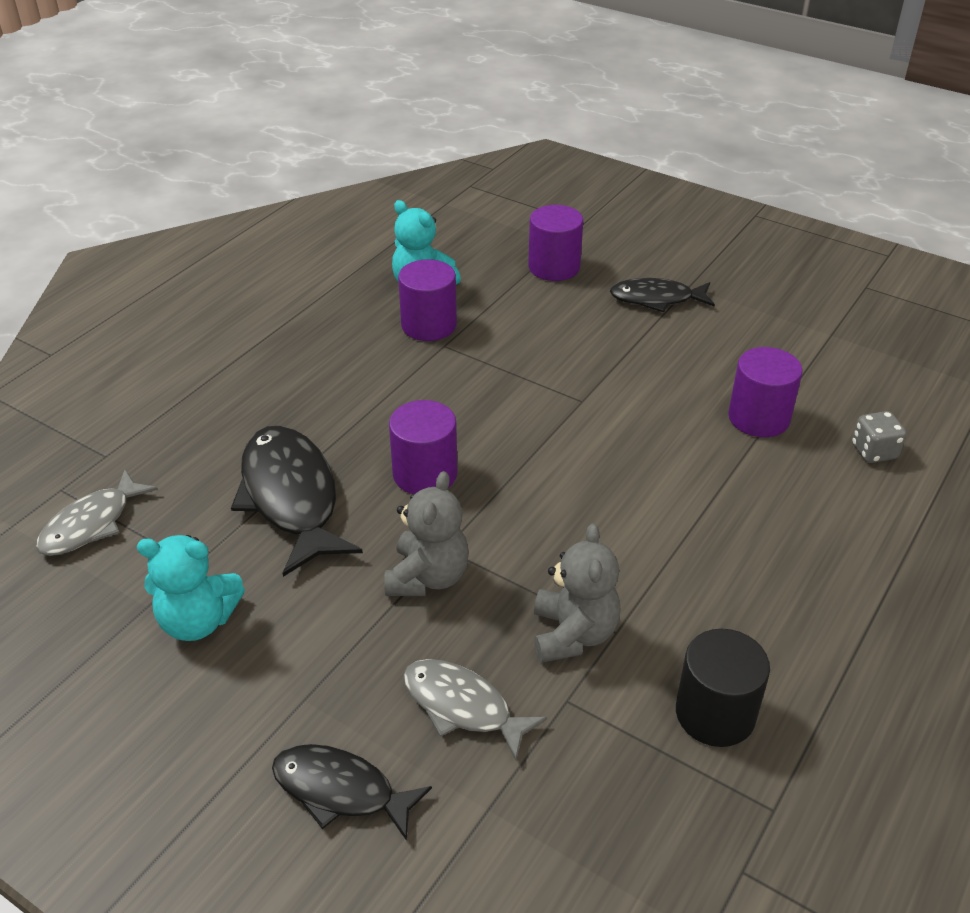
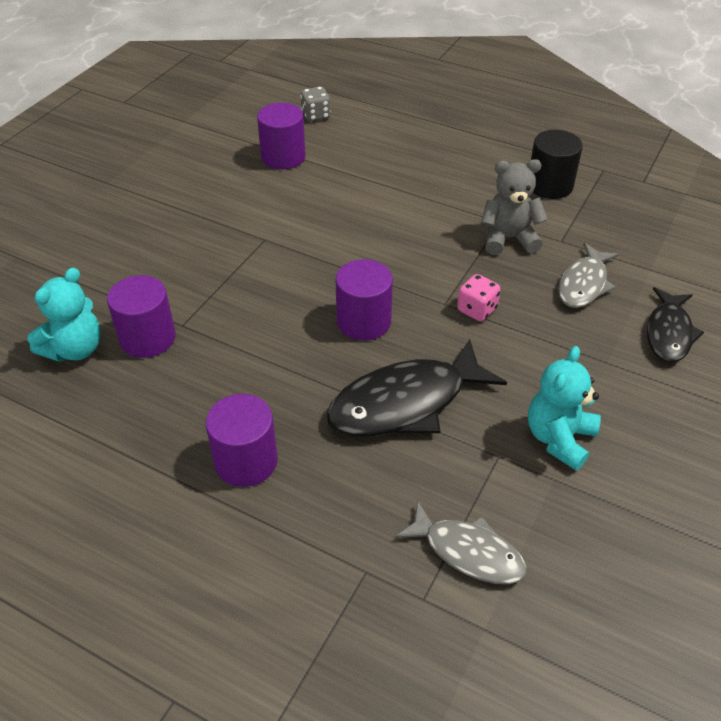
camera: 95 degrees left, 5 degrees up
turquoise teddy bear [137,535,245,641] -> turquoise teddy bear turned 150 degrees counterclockwise [528,346,601,471]
grey teddy bear [384,471,469,596] -> pink dice [457,274,501,322]
purple cylinder [528,205,583,281] -> purple cylinder moved to [206,394,278,487]
black fish [610,278,715,312] -> none

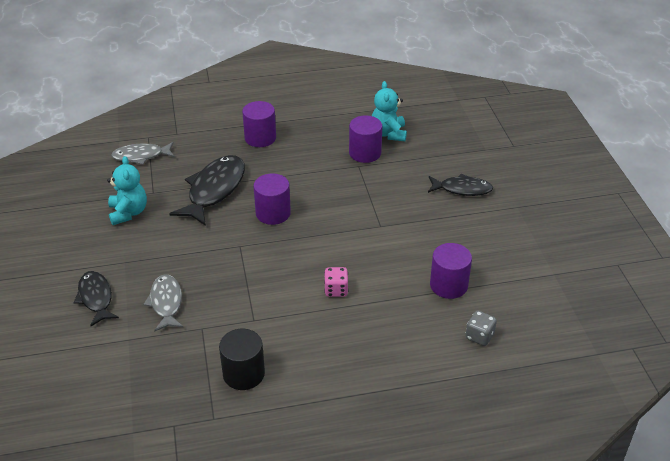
camera: 140 degrees right, 5 degrees down
pink dice [457,274,501,322] -> pink dice moved to [324,267,348,297]
grey teddy bear [481,159,548,255] -> none
none -> black fish [428,174,493,196]

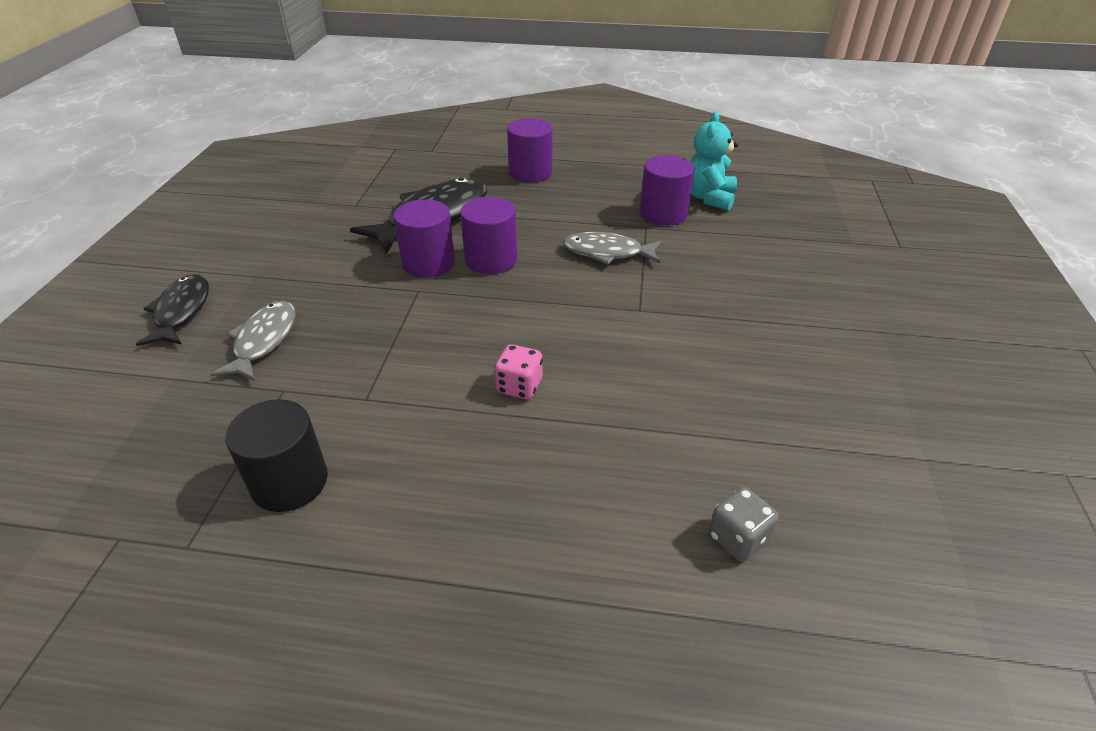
camera: 20 degrees right, 0 degrees up
turquoise teddy bear [107,156,147,225] -> none
grey fish [111,142,174,165] -> grey fish moved to [563,232,662,265]
black fish [428,174,493,196] -> none
purple cylinder [430,243,472,299] -> purple cylinder moved to [394,199,455,278]

